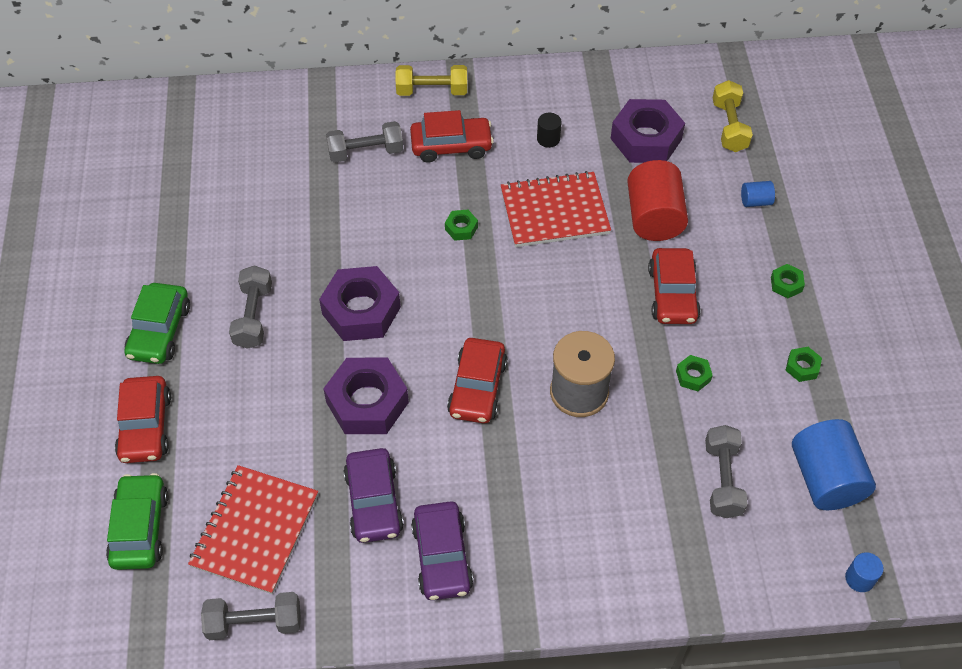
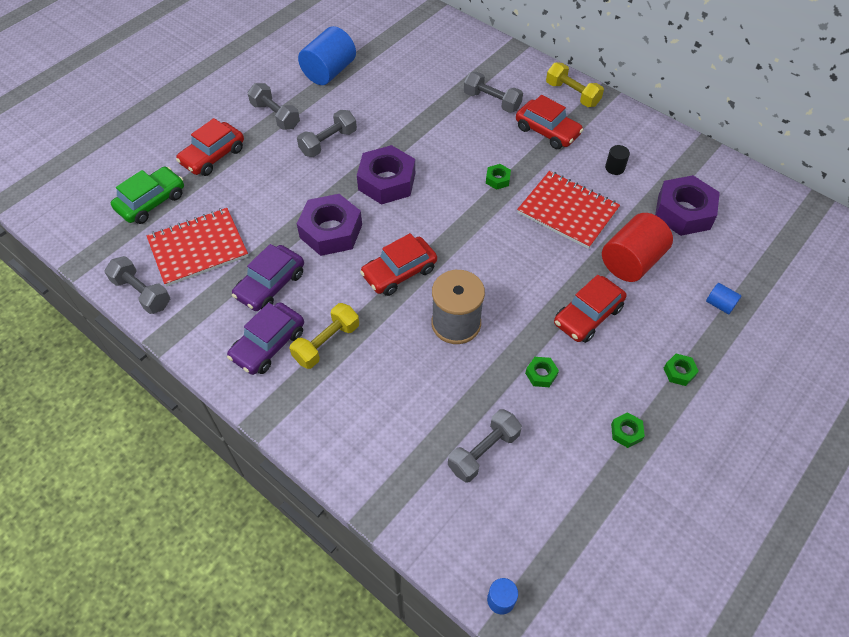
camera: 45 degrees right, 0 degrees up
green car [124,283,190,364] -> grey dumbbell [248,83,300,130]
yellow dumbbell [713,80,753,152] -> yellow dumbbell moved to [290,303,359,369]
blue cylinder [792,419,876,510] -> blue cylinder moved to [298,26,356,85]

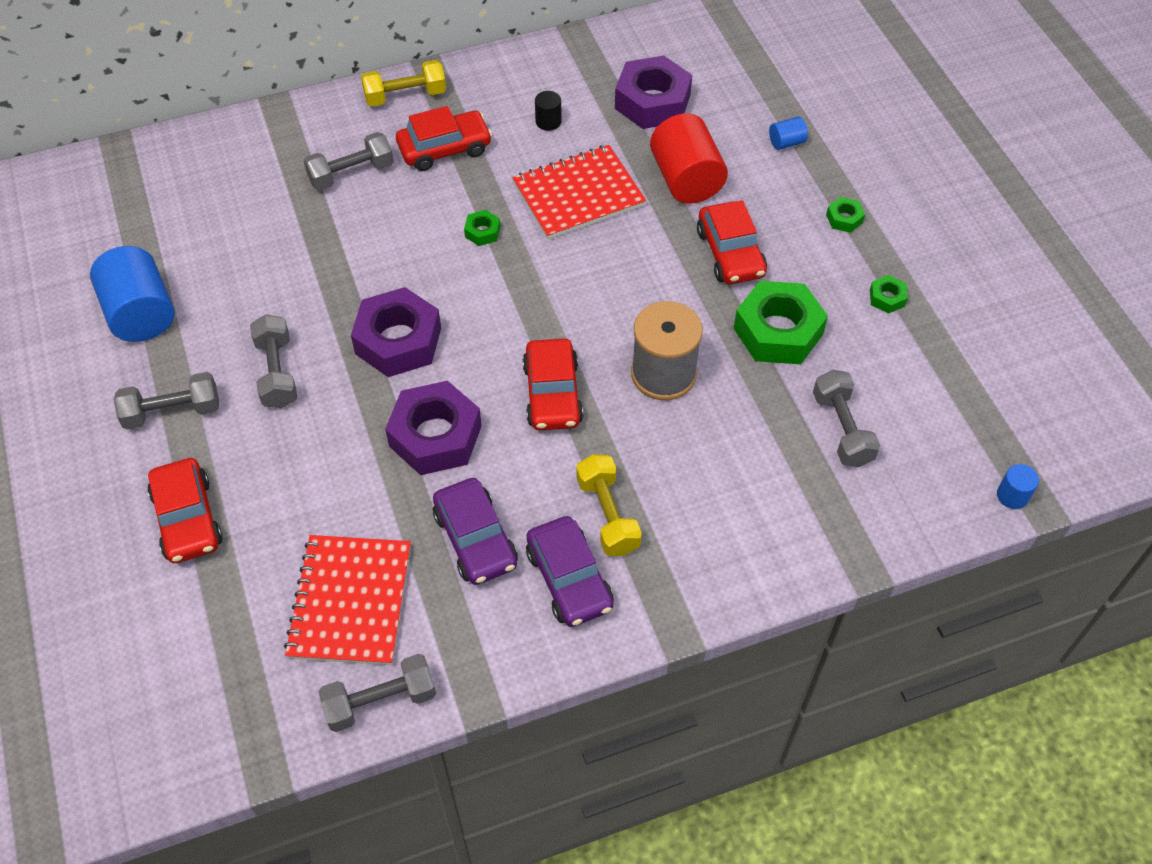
camera: 60 degrees left, 0 degrees up
green car [111,167,184,224] -> none
green nut [525,357,559,387] -> green nut [734,281,828,364], size x2.26

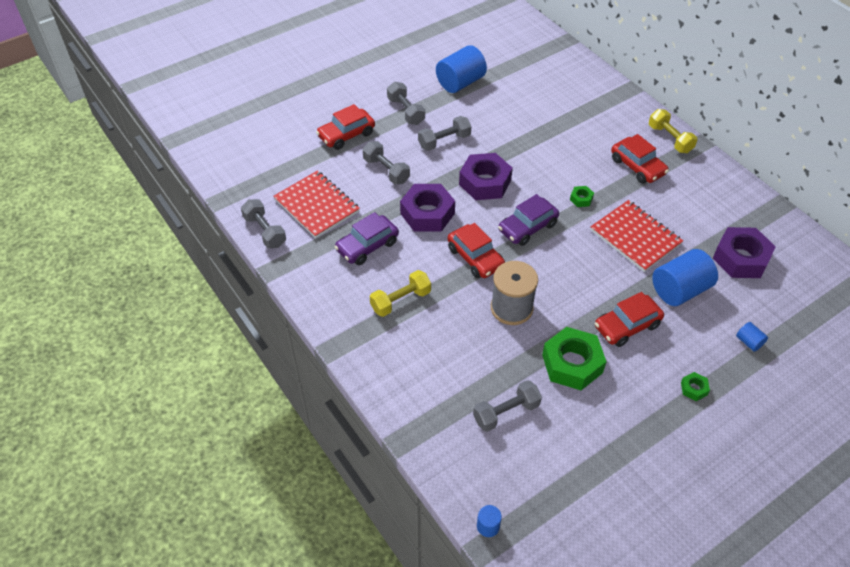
camera: 75 degrees right, 5 degrees down
red notebook [284,535,411,665] -> red notebook turned 60 degrees clockwise [273,170,360,238]
grey dumbbell [303,132,394,190] -> grey dumbbell moved to [362,141,410,184]
red car [522,338,583,430] -> red car turned 105 degrees counterclockwise [448,223,505,278]
purple car [526,516,614,627] -> purple car moved to [498,194,559,246]
black cylinder [535,91,562,131] -> none
red cylinder [650,113,728,204] -> blue cylinder [652,249,718,306]
green nut [870,275,908,314] -> none

